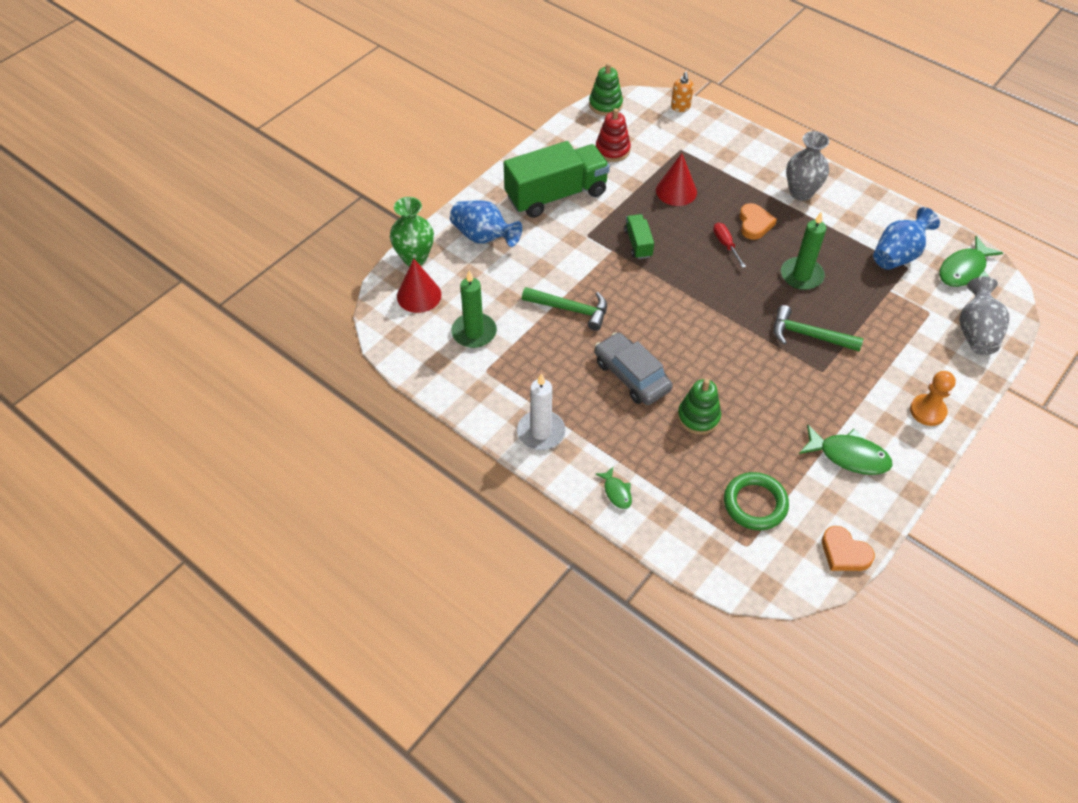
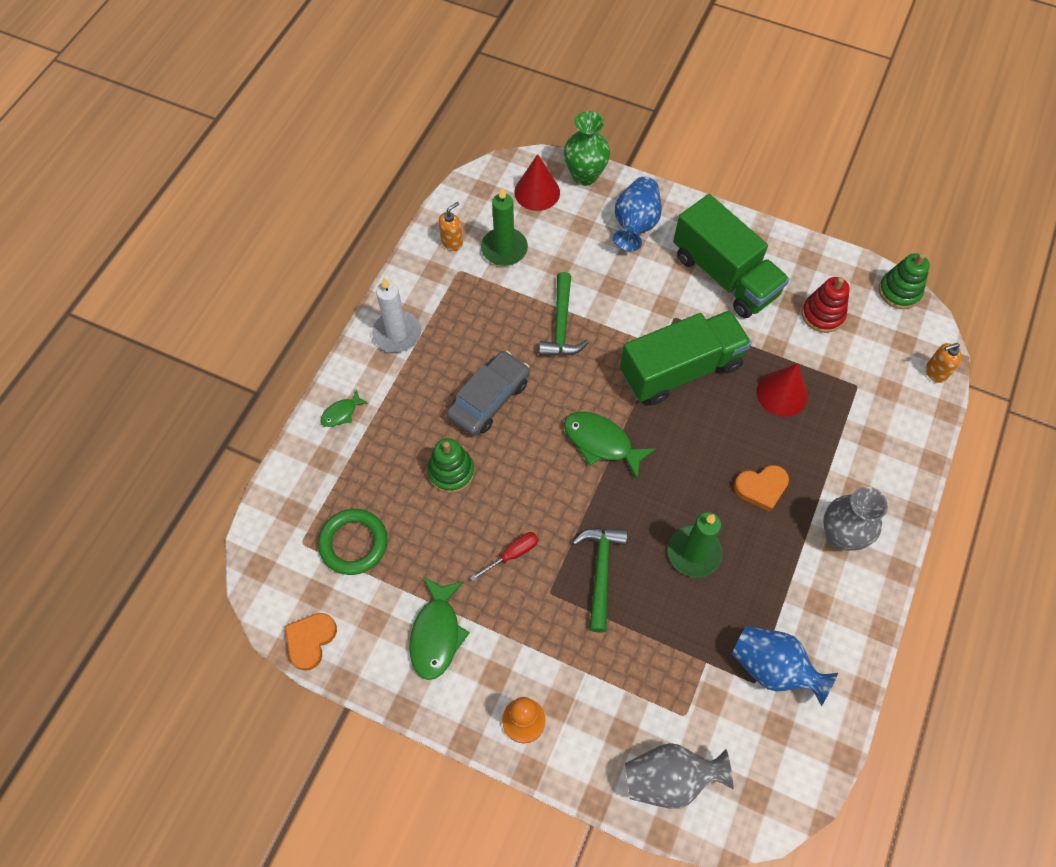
camera: 75 degrees right, 10 degrees up
green truck [624,214,654,259] -> green truck [620,310,752,405], size x2.16
red screwdriver [713,223,746,268] -> red screwdriver moved to [470,532,538,582]
green fish [939,236,1003,287] -> green fish moved to [564,412,656,479]
none -> orange soap dispenser [439,202,463,251]

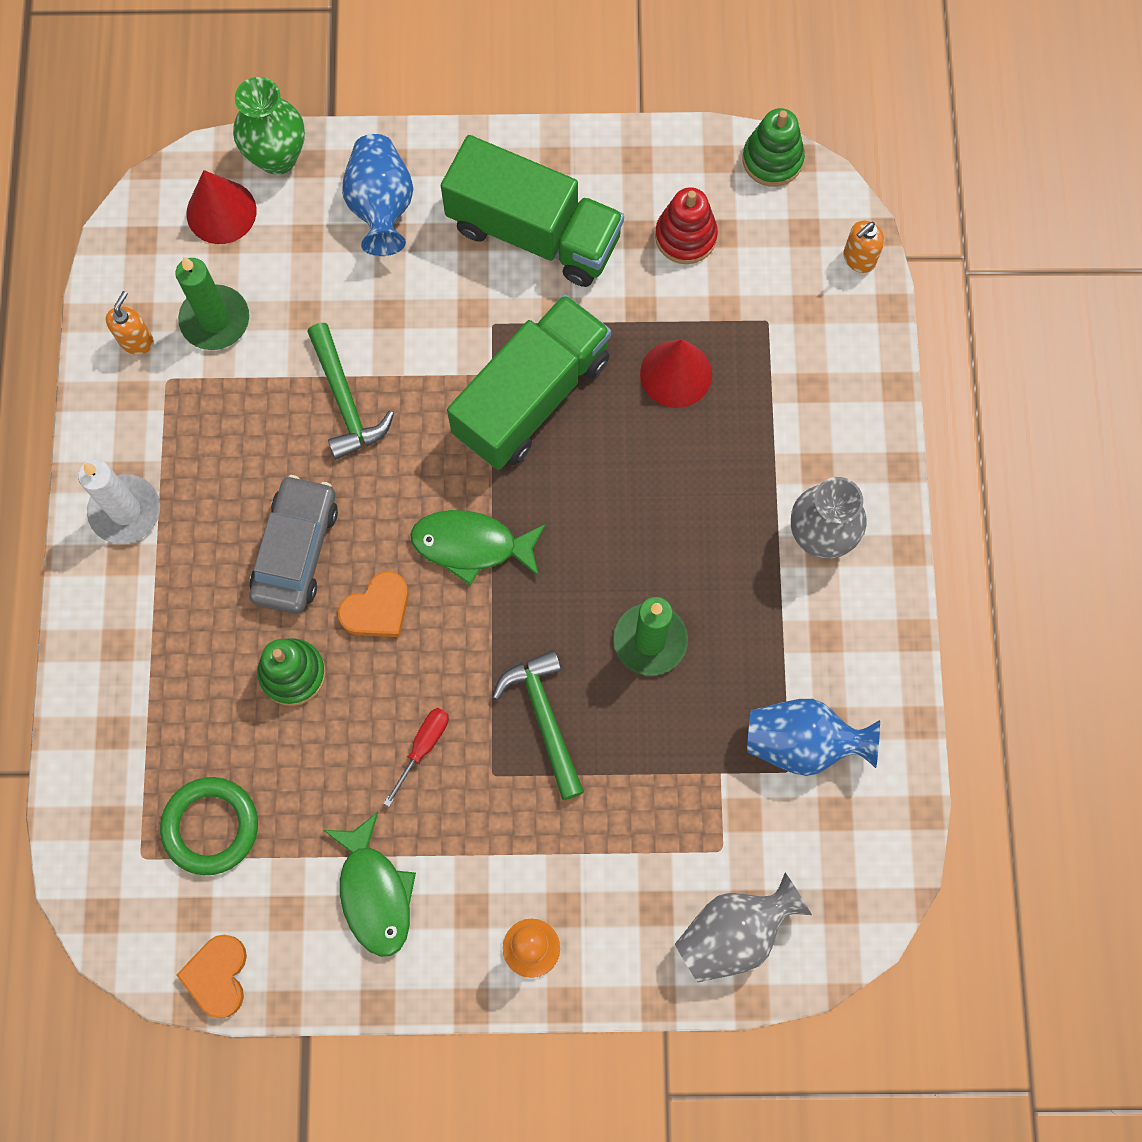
camera: 25 degrees left, 10 degrees up
green fish [320,389,368,427] -> none
orange heart [734,465,789,512] -> orange heart moved to [338,571,409,637]

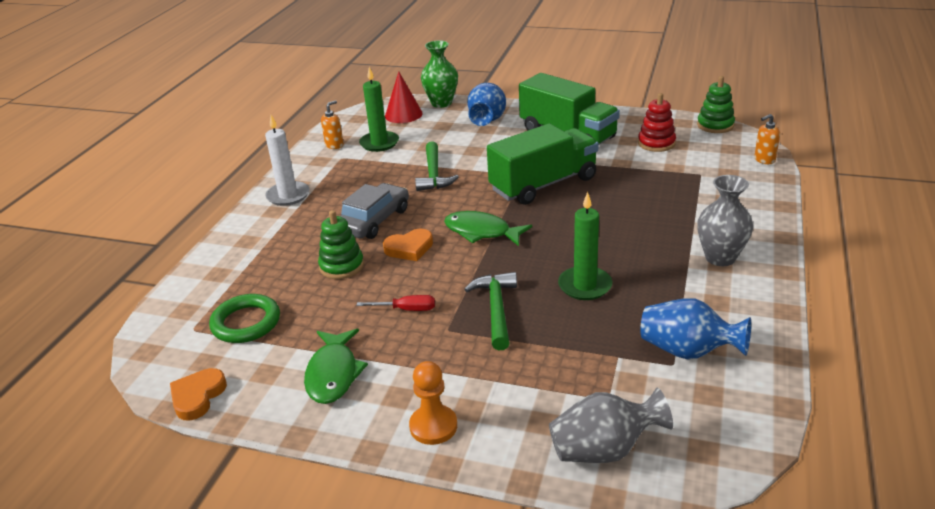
camera: 20 degrees right, 40 degrees down
red screwdriver [383,708,449,807] -> red screwdriver turned 45 degrees clockwise [356,295,435,311]
red cone [640,339,712,408] -> none

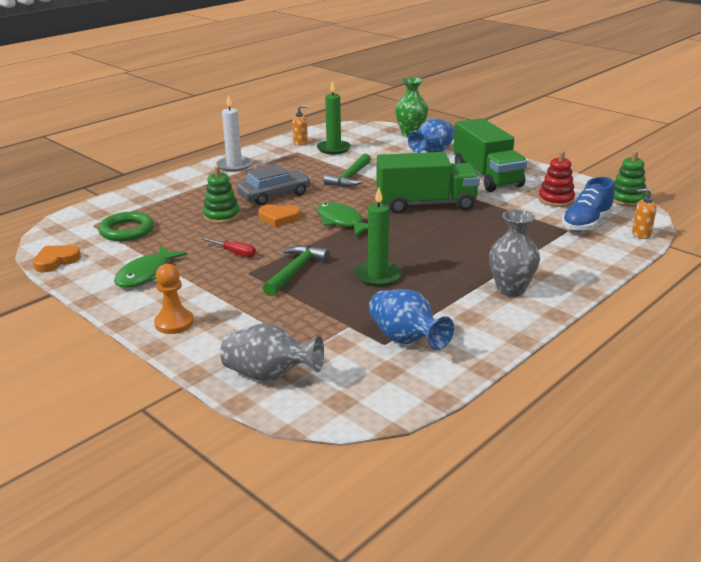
camera: 25 degrees right, 5 degrees down
red cone [385,72,423,123] -> none
none -> blue shoe [562,177,615,232]

